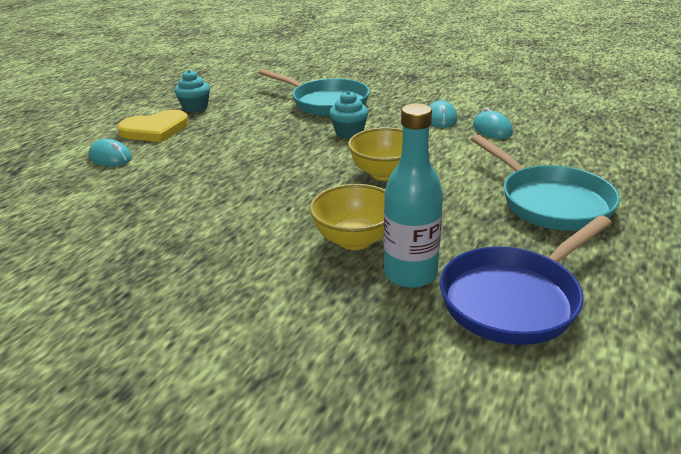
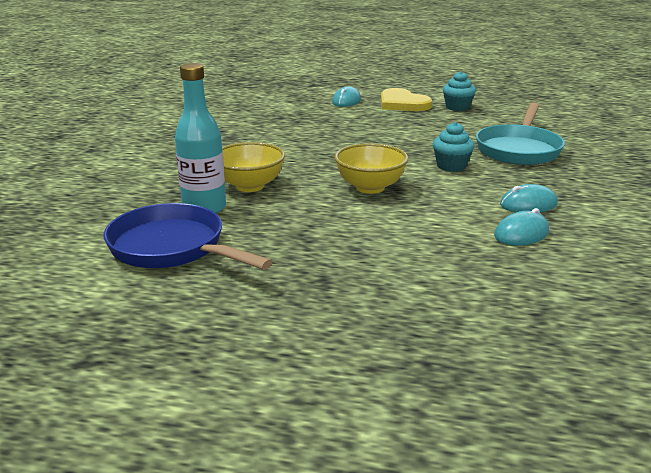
camera: 75 degrees right, 5 degrees down
turquoise pan [471,135,620,231] -> none

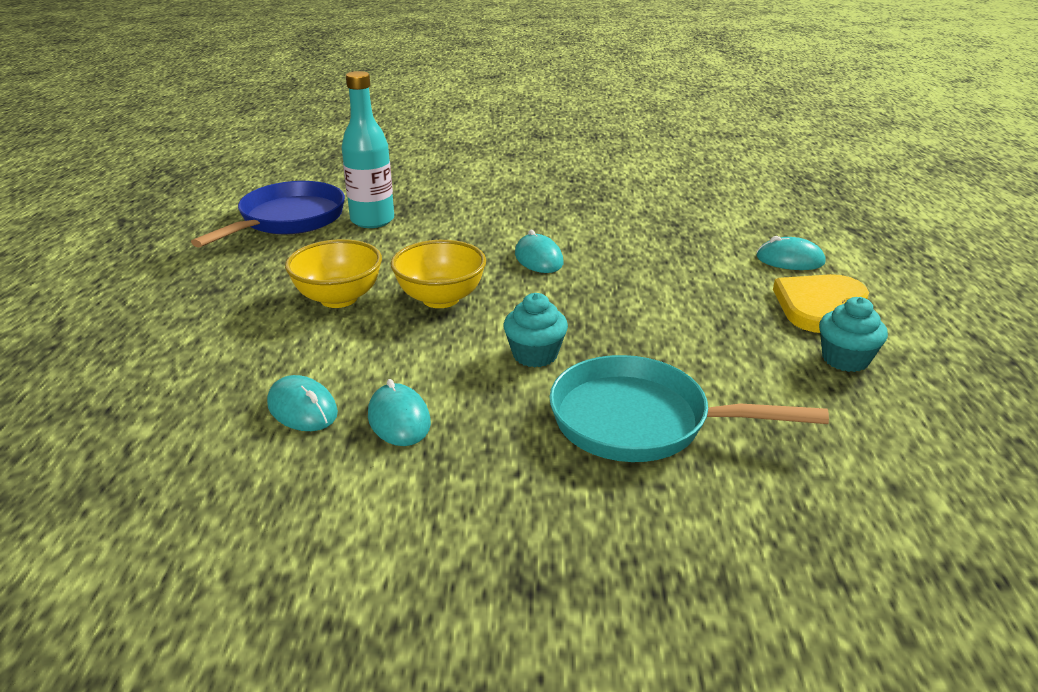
camera: 80 degrees right, 5 degrees up
yellow bowl [222,142,285,192] -> yellow bowl moved to [285,239,382,308]
none -> turquoise mouse [515,230,563,273]

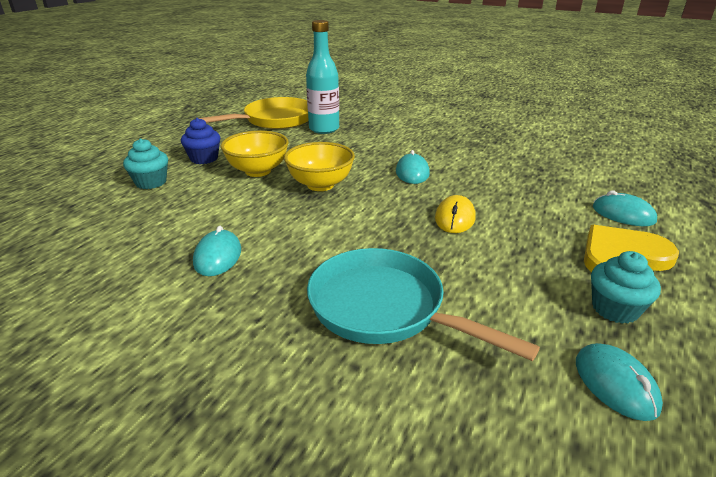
camera: 25 degrees right, 0 degrees up
blue pan [191,181,345,248] -> yellow pan [198,97,309,129]
turquoise mouse [267,375,338,431] -> turquoise mouse moved to [576,343,663,421]
turquoise cupcake [504,293,568,368] -> turquoise cupcake moved to [123,139,168,189]
none -> blue cupcake [181,118,220,164]
none -> yellow mouse [435,195,476,233]

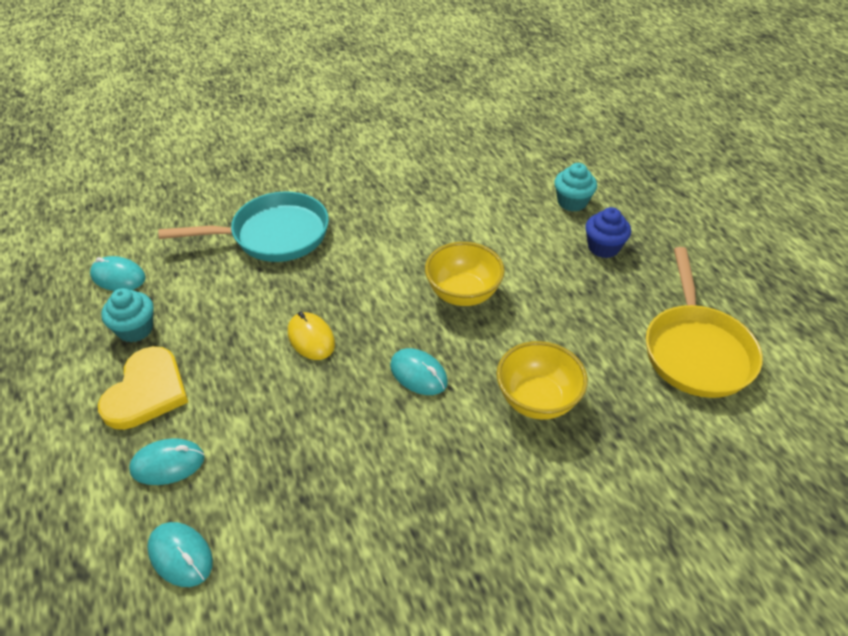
camera: 130 degrees right, 15 degrees up
turquoise mouse [193,226,241,276] -> turquoise mouse moved to [147,522,213,587]
yellow bowl [221,131,289,177] -> yellow bowl moved to [497,341,588,420]
turquoise bottle [306,20,339,134] -> none

